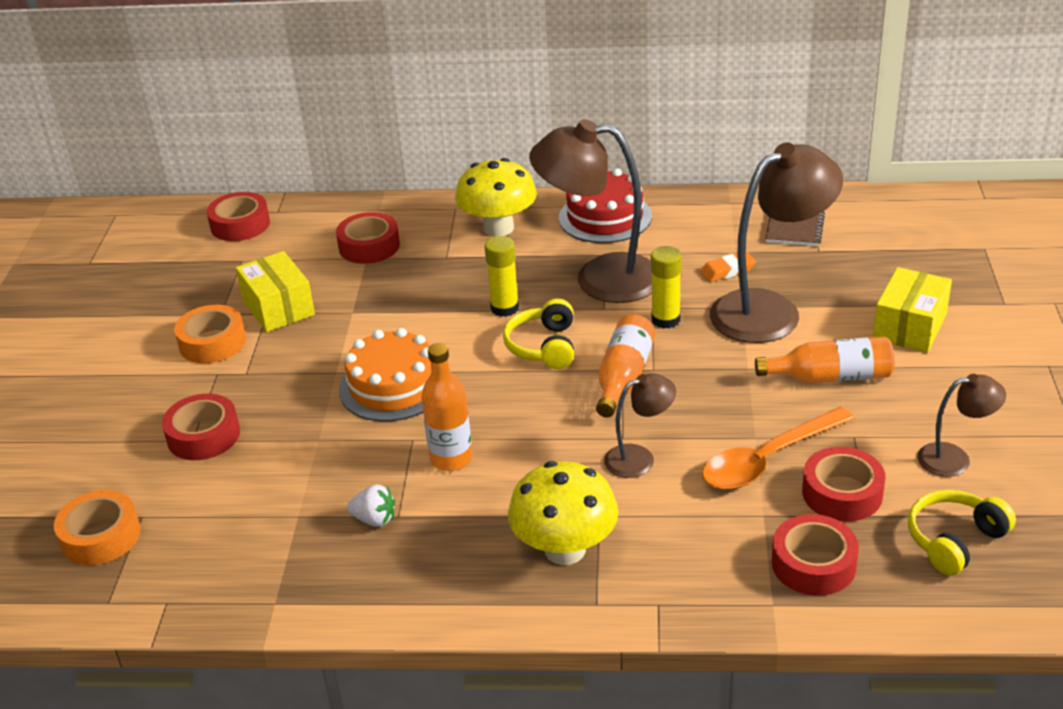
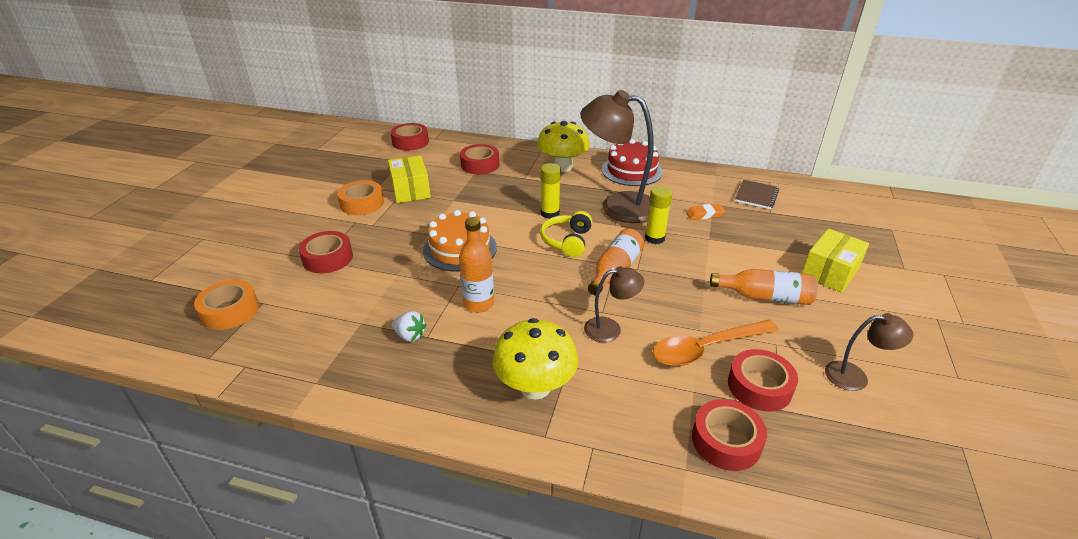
camera: 10 degrees right, 0 degrees up
brown lamp [710,143,843,343] -> none
yellow headphones [908,490,1016,575] -> none

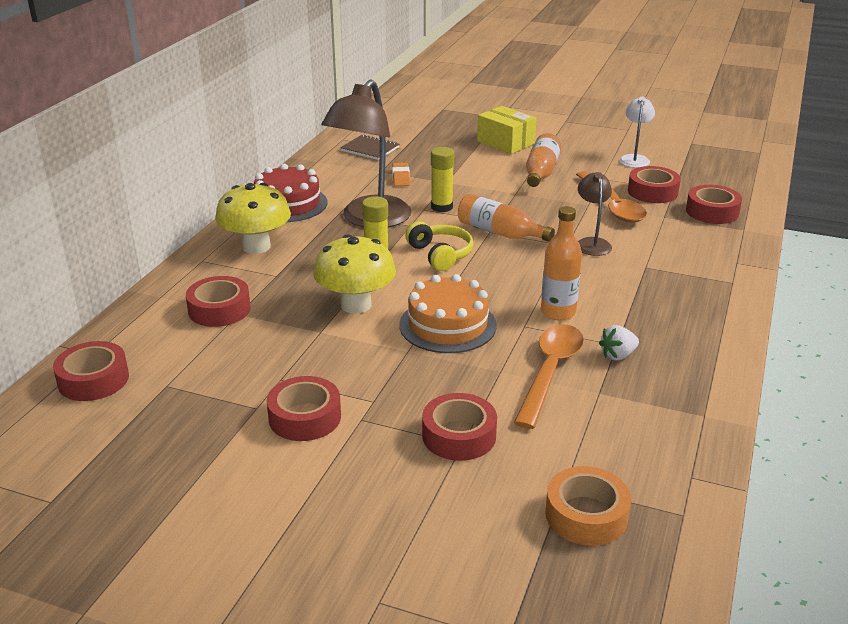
camera: 85 degrees left, 5 degrees down
orange tape [337,180,384,215] -> red tape [267,376,341,441]
yellow box [388,156,431,203] -> none
white strawberry [392,311,426,342] -> white strawberry turned 150 degrees counterclockwise [599,325,639,361]
yellow mushroom [492,318,578,399] -> yellow mushroom moved to [313,234,396,313]
yellow headphones [540,211,592,257] -> yellow headphones turned 135 degrees counterclockwise [405,221,474,271]
brown lamp [825,313,913,391] -> white lamp [619,97,655,168]
none -> orange spoon [514,324,584,429]

